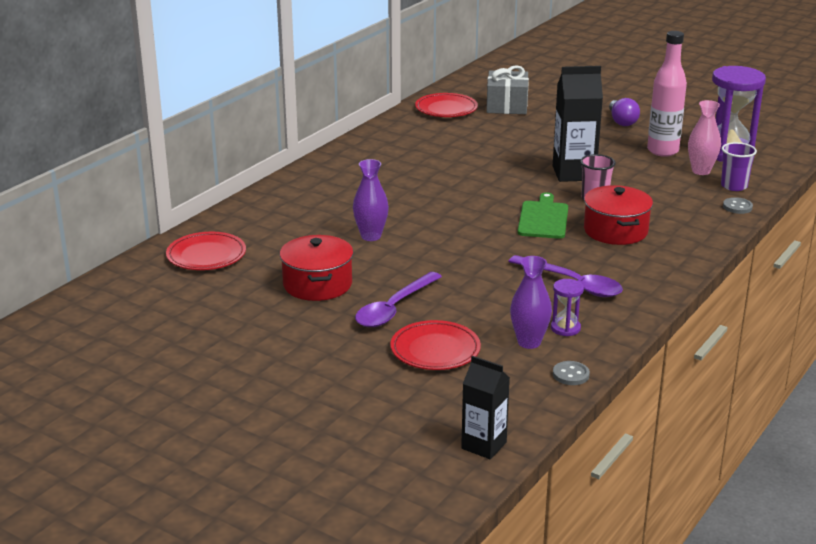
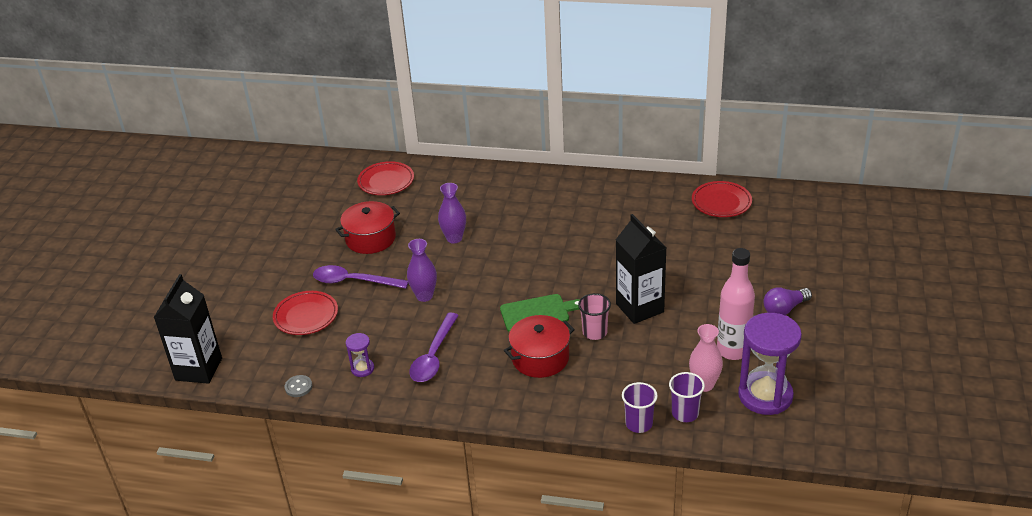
camera: 70 degrees right, 10 degrees up
black carton [461,356,510,459] -> black carton [153,274,222,384], size x1.61
grey gift [486,65,529,114] -> none
purple vase [510,256,552,349] -> purple vase moved to [407,239,437,302]
grey button [723,197,753,214] -> purple cup [622,382,658,433]

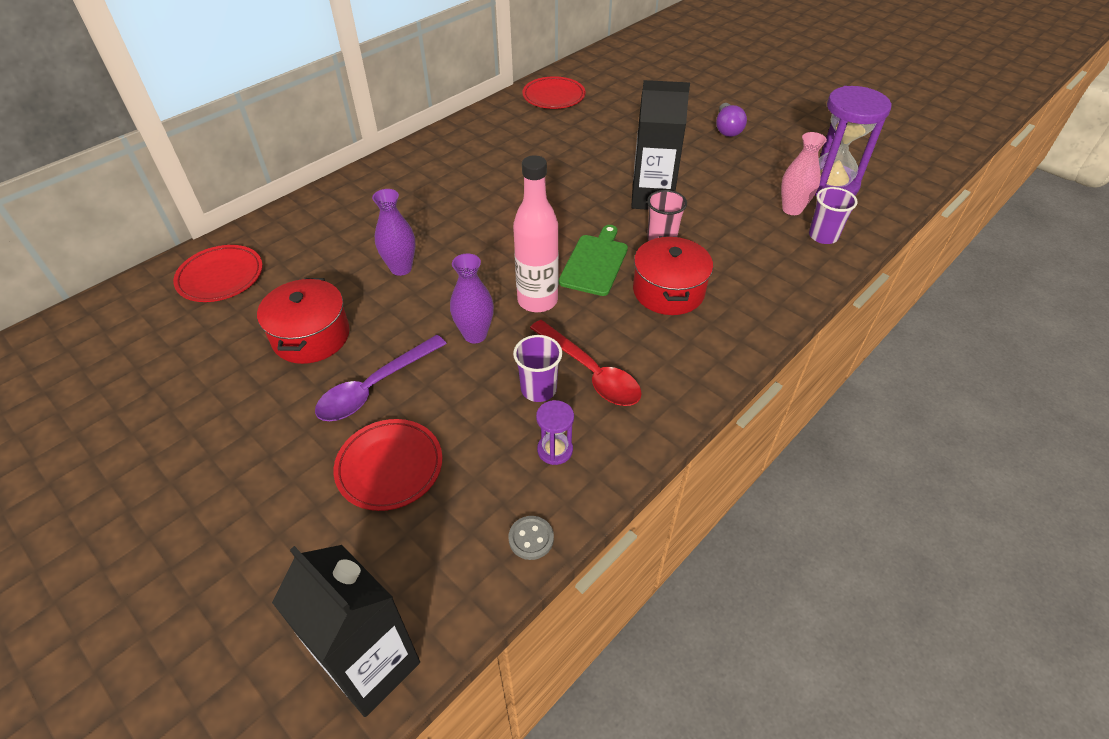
camera: 60 degrees left, 10 degrees up
purple spoon [410,313,459,382] -> red spoon [530,320,642,406]
purple cup [622,382,658,433] -> purple cup moved to [513,335,562,402]
pink bottle [717,248,755,360] -> pink bottle moved to [513,155,559,312]

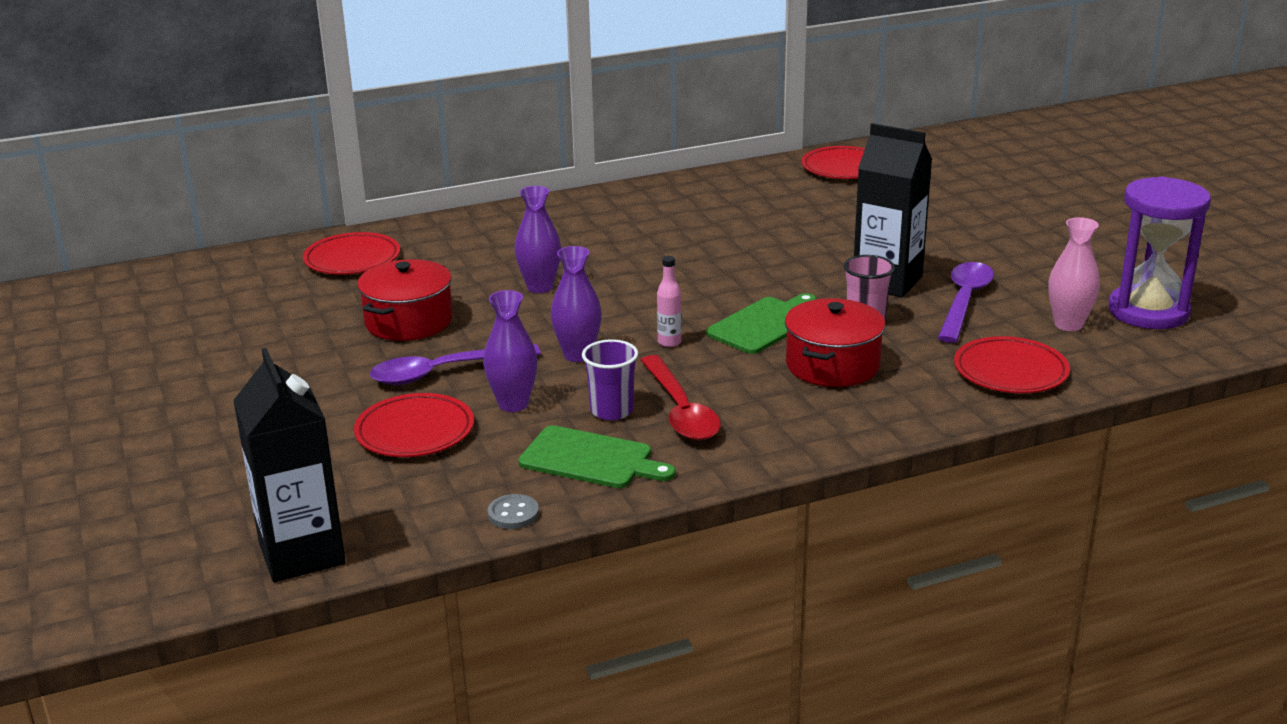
camera: 25 degrees right, 20 degrees down
pink bottle [513,155,559,312] -> pink bottle [657,256,682,347], size x0.47
purple hourglass [536,400,574,465] -> green cutting board [518,425,675,488]
purple light bulb [716,103,747,137] -> none
purple cup [809,187,858,244] -> none
none -> purple vase [483,290,538,412]
none -> purple spoon [938,262,994,343]
none -> red plate [954,336,1070,393]

